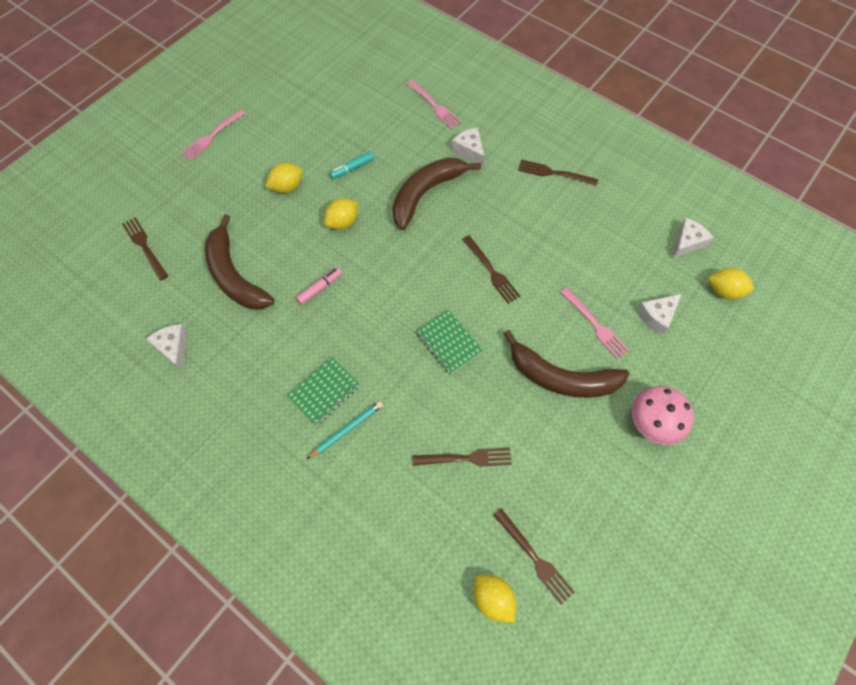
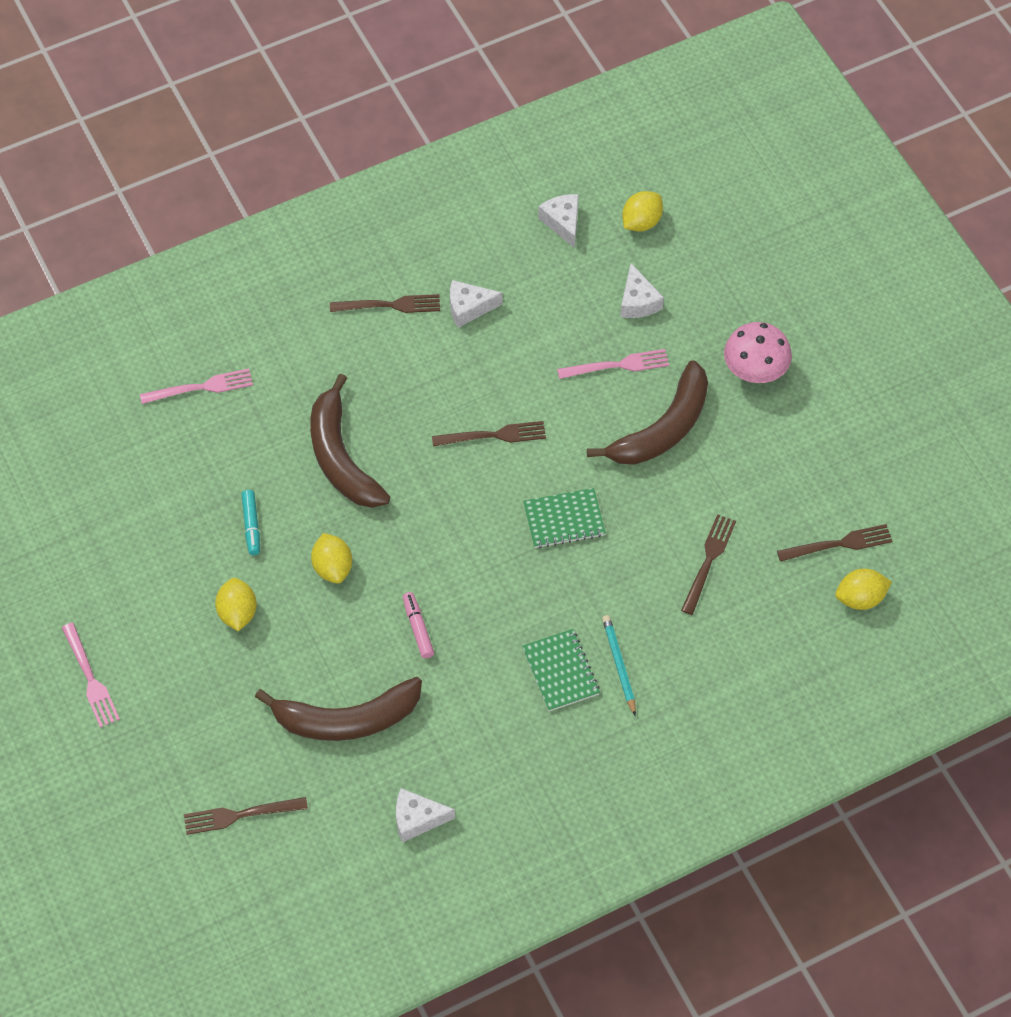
camera: 65 degrees left, 5 degrees down
white cheese [451,127,484,166] -> white cheese moved to [450,280,503,328]
brown fork [518,159,598,186] -> brown fork turned 135 degrees counterclockwise [330,294,440,313]

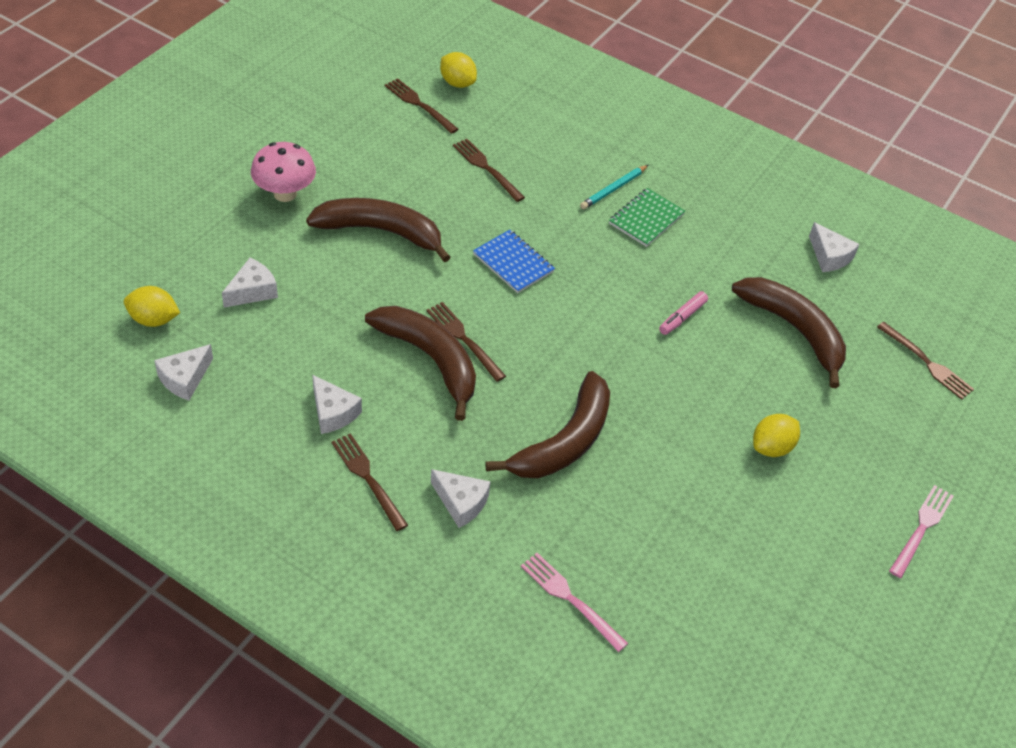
camera: 125 degrees left, 10 degrees down
turquoise marker [241,490,260,555] -> none
yellow lemon [311,533,352,584] -> none
green notebook [523,488,606,548] -> blue notebook [473,230,555,293]
pink fork [557,349,669,379] -> none
brown fork [681,514,736,615] -> brown fork turned 60 degrees clockwise [453,139,525,202]
none -> brown banana [365,306,476,421]
none -> white cheese [431,469,491,528]

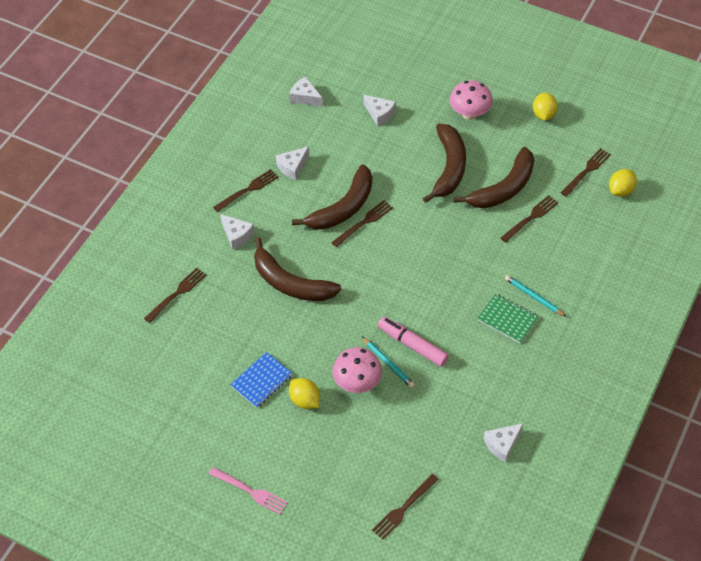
camera: 90 degrees right, 5 degrees up
yellow lemon [124,286,180,327] -> yellow lemon moved to [533,93,558,121]
white cheese [431,469,491,528] -> white cheese turned 75 degrees counterclockwise [220,214,255,250]
blue notebook [473,230,555,293] -> blue notebook moved to [230,352,293,408]
pink fork [521,553,628,652] -> brown fork [144,268,206,323]
pink marker [659,291,708,335] -> pink marker [378,317,449,367], size x1.62
brown banana [732,277,846,388] -> brown banana moved to [454,147,534,208]
none -> pink mushroom [333,347,382,393]
none -> turquoise pencil [362,337,415,388]

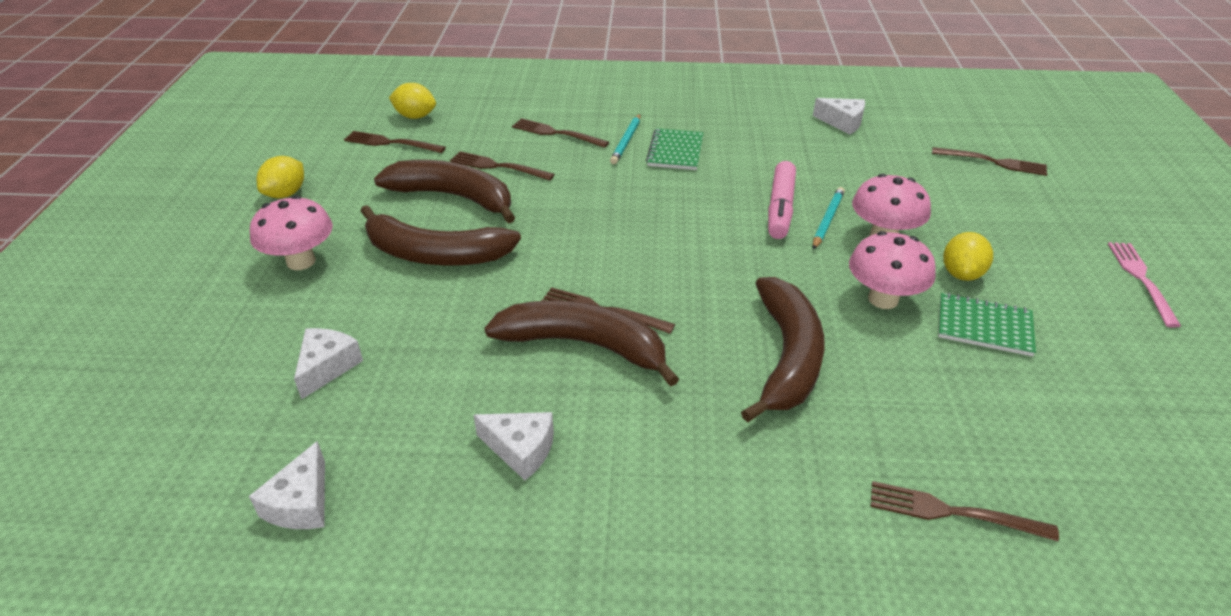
camera: 115 degrees left, 15 degrees down
brown fork [213,169,278,212] -> brown fork moved to [512,118,609,148]
white cheese [220,214,255,250] -> none
blue notebook [230,352,293,408] -> green notebook [938,293,1036,357]
brown banana [423,124,466,203] -> brown banana turned 150 degrees counterclockwise [361,205,521,266]
yellow lemon [533,93,558,121] -> yellow lemon turned 45 degrees counterclockwise [257,156,304,198]
none -> pink mushroom [849,231,936,309]

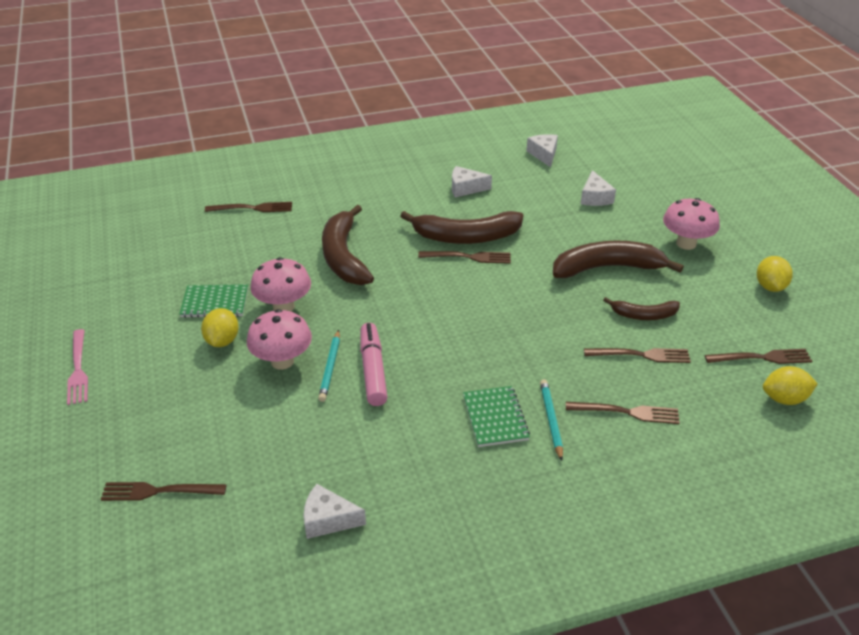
camera: 160 degrees right, 0 degrees up
brown banana [374,160,515,223] -> brown banana [603,297,680,320], size x0.55

